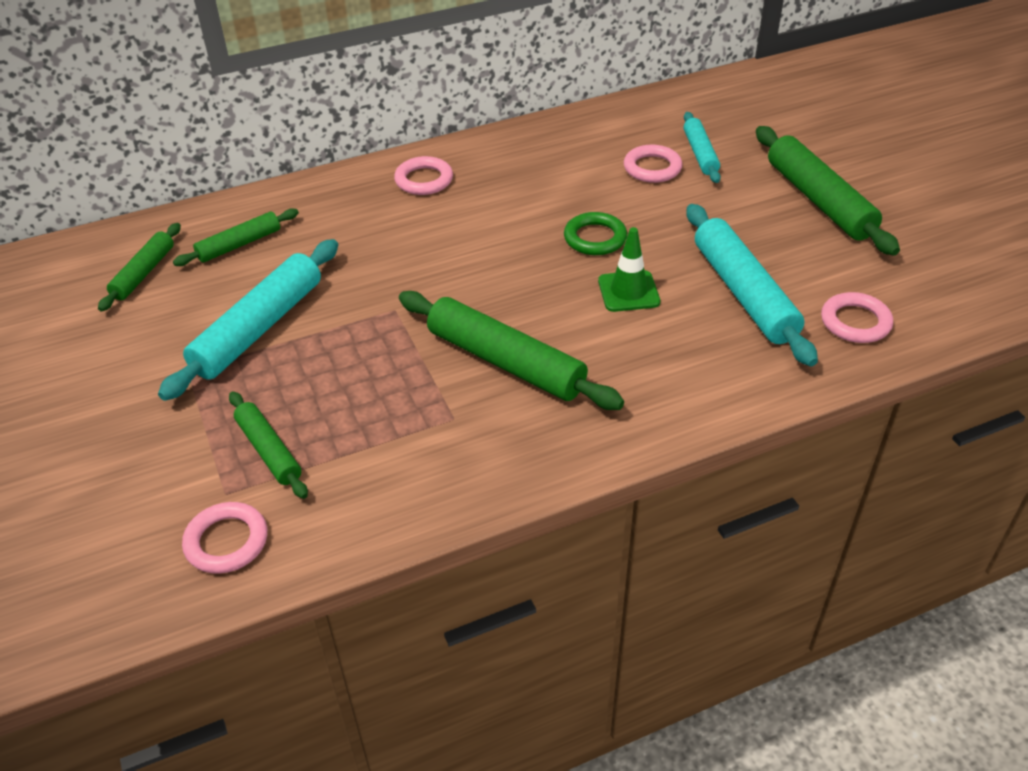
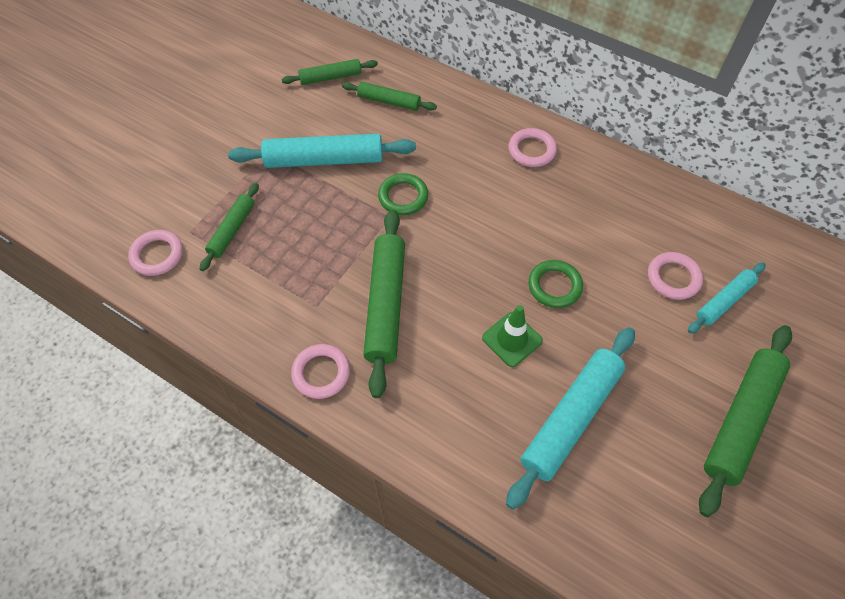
camera: 55 degrees right, 15 degrees up
pink ring [821,292,893,343] -> pink ring moved to [291,344,350,399]
none -> green ring [378,173,428,215]

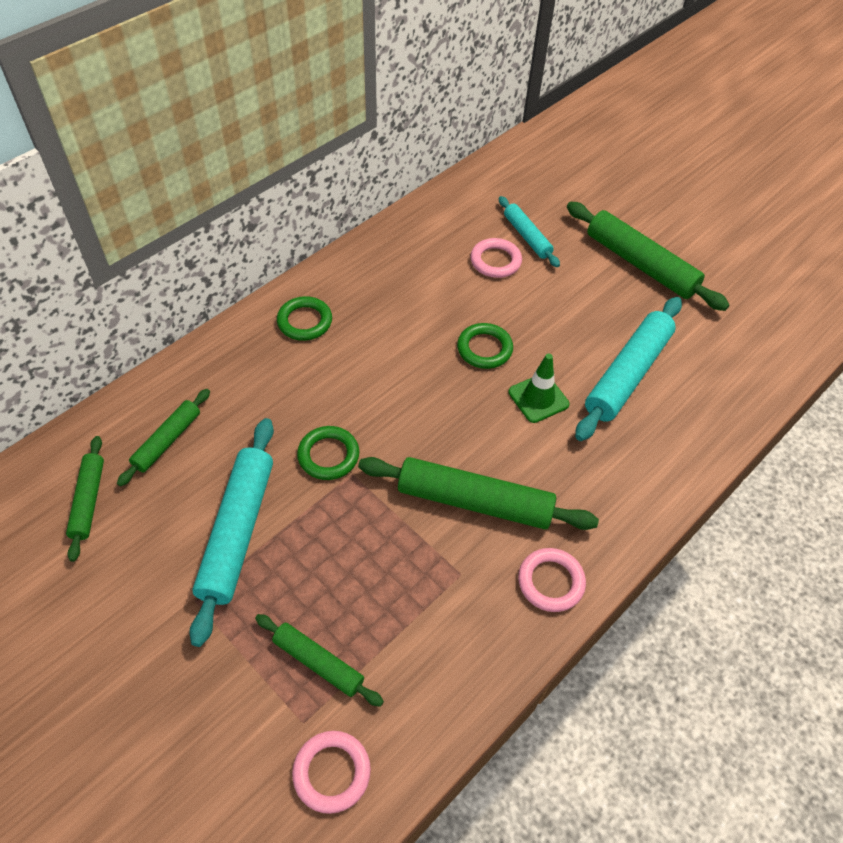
camera: 80 degrees left, 5 degrees down
turquoise rolling pin [506,327,635,510] -> turquoise rolling pin turned 75 degrees clockwise [575,297,682,441]
pink ring [508,128,557,167] -> green ring [277,296,332,341]

